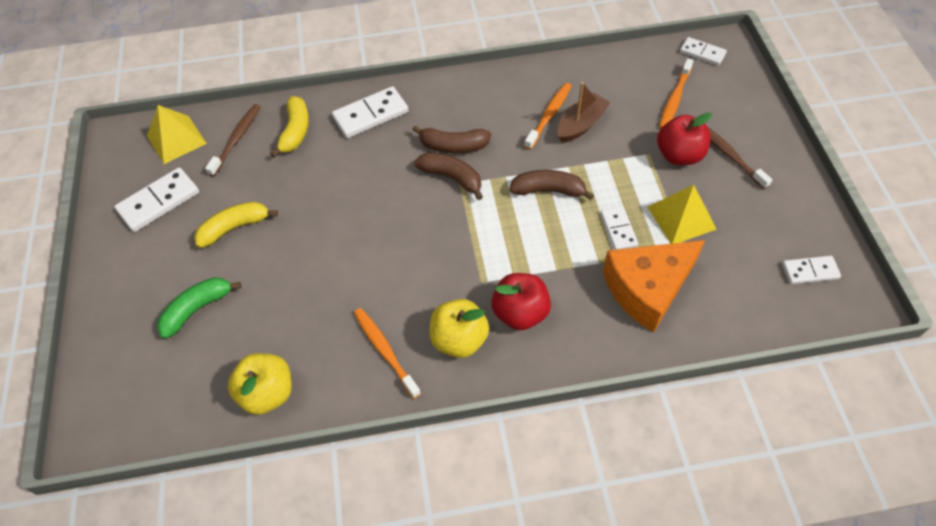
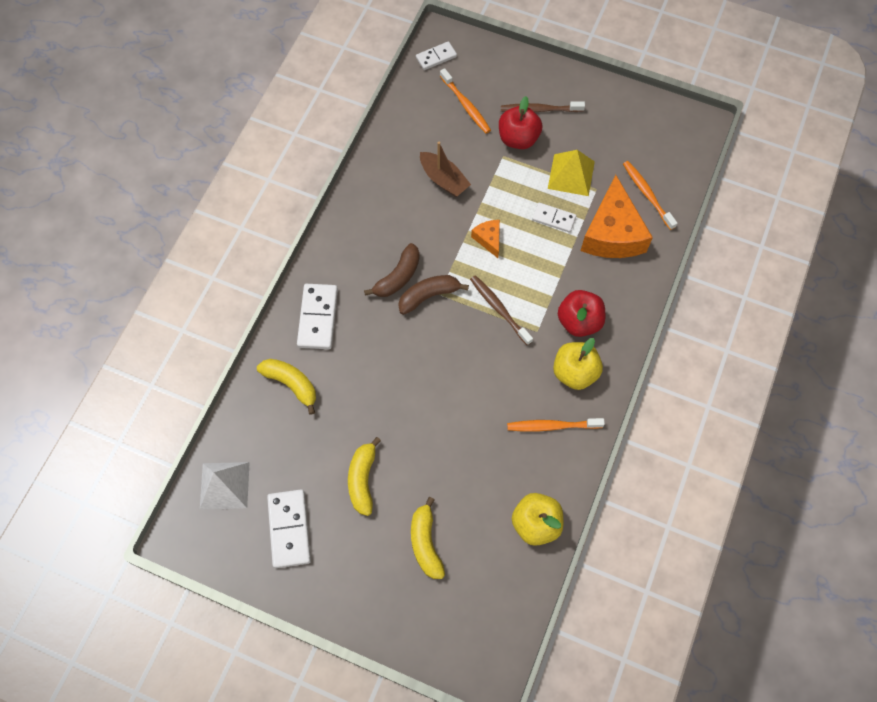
camera: 60 degrees left, 10 degrees up
yellow pyramid [147,105,207,164] -> white pyramid [200,462,250,510]
green banana [157,277,242,339] -> yellow banana [411,497,445,579]
brown toothbrush [205,104,260,177] -> brown toothbrush moved to [470,275,533,346]
brown banana [509,170,594,200] -> orange cheese [471,220,500,258]
orange toothbrush [524,83,571,150] -> orange toothbrush moved to [623,161,678,230]
brown boat [557,82,611,143] -> brown boat turned 150 degrees clockwise [420,142,471,197]
white domino [782,256,841,284] -> none

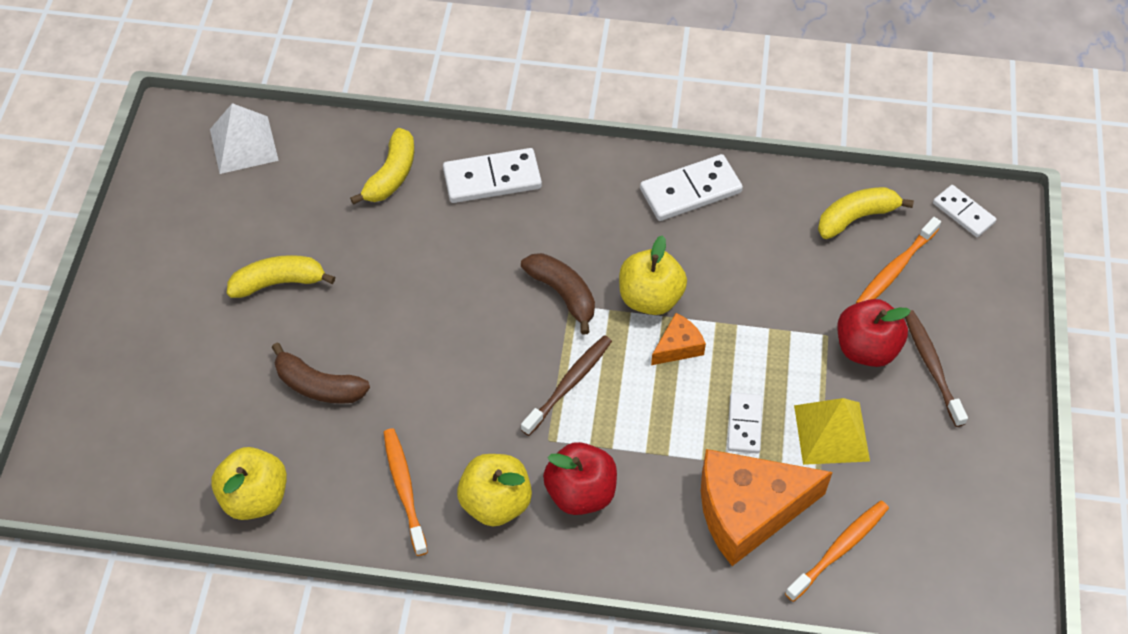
camera: 75 degrees right, 10 degrees down
white domino [267,489,311,568] -> white domino moved to [640,154,743,221]
brown banana [364,243,420,297] -> brown banana moved to [272,343,370,404]
yellow banana [411,497,445,579] -> yellow banana moved to [818,187,914,239]
brown boat [420,142,471,197] -> none
none -> yellow apple [619,235,687,315]

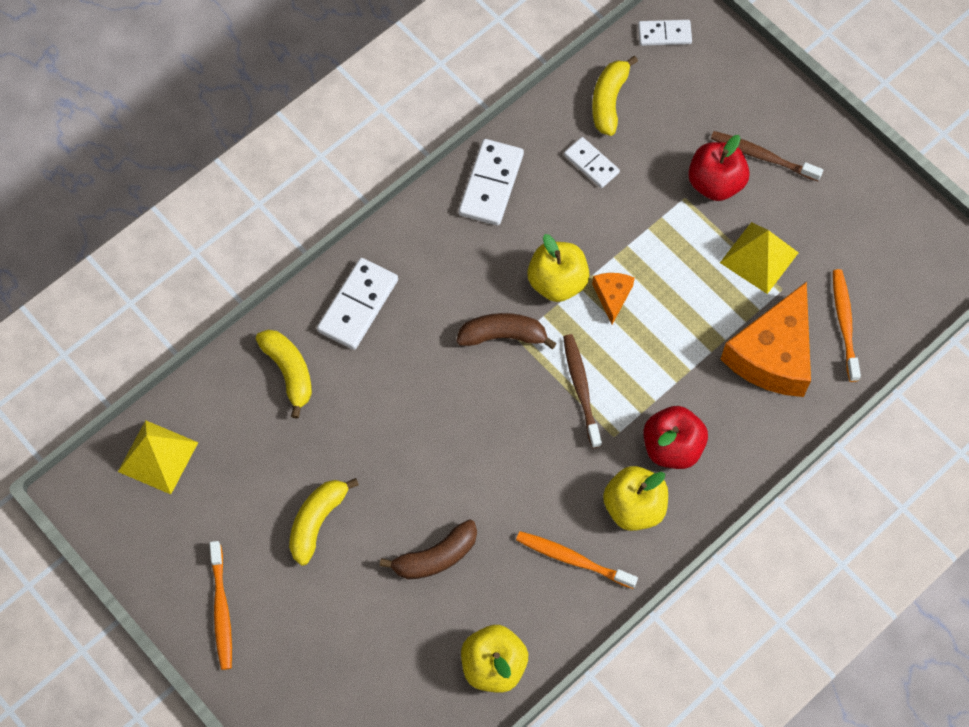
camera: 50 degrees left, 10 degrees up
white pyramid [210,103,279,174] -> yellow pyramid [118,420,198,494]
white domino [728,392,762,454] -> white domino moved to [564,137,620,188]
orange toothbrush [856,217,941,303] -> orange toothbrush moved to [210,541,232,670]

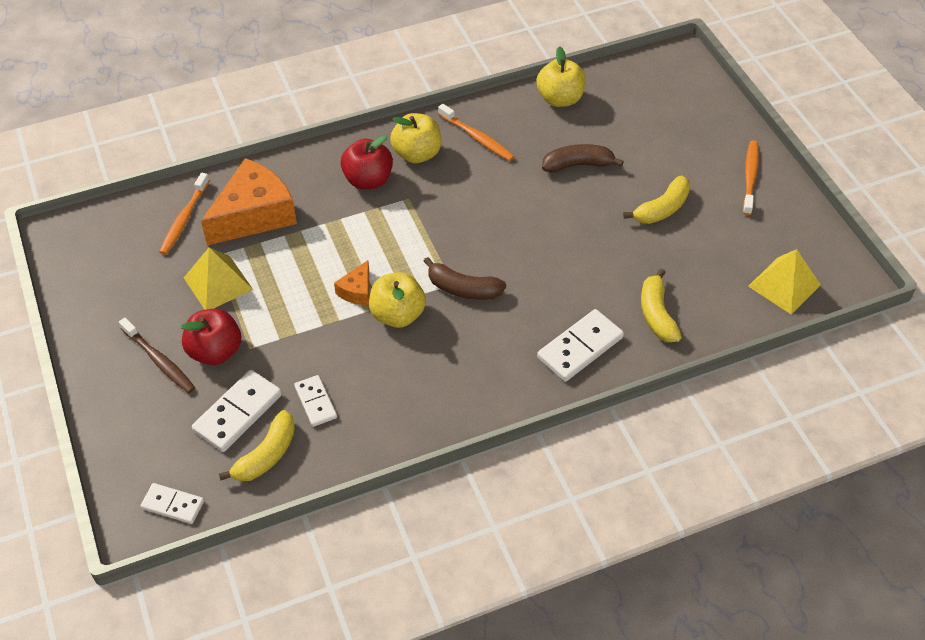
camera: 160 degrees left, 15 degrees down
white domino [459,139,524,226] -> white domino moved to [192,370,282,452]
brown toothbrush [563,334,602,448] -> none

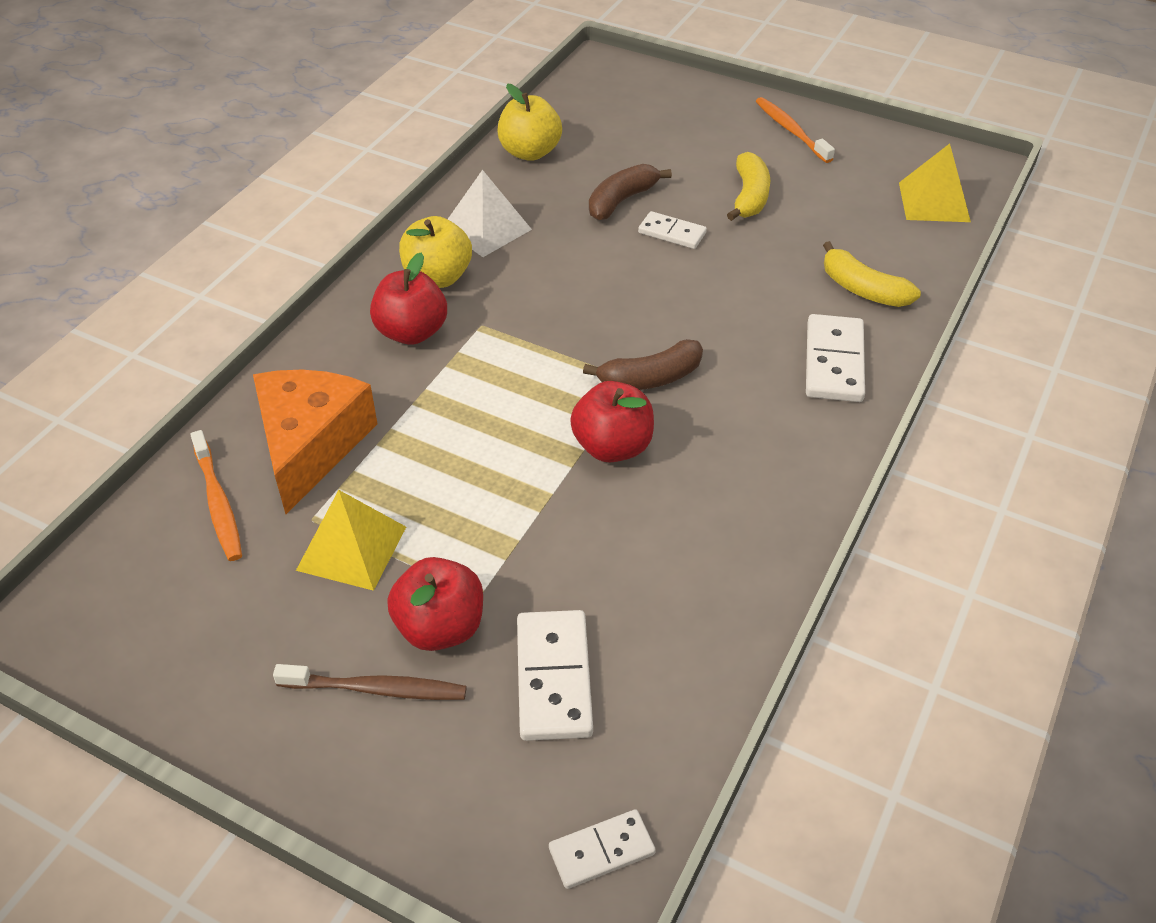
camera: 40 degrees left, 5 degrees down
yellow banana [219,410,295,481] -> none
white domino [294,375,337,427] -> white domino moved to [638,211,707,249]
orange cheese [334,260,369,305] -> none
yellow apple [369,272,426,328] -> red apple [570,381,654,463]
orange toothbrush [438,104,515,161] -> white pyramid [448,170,532,257]

